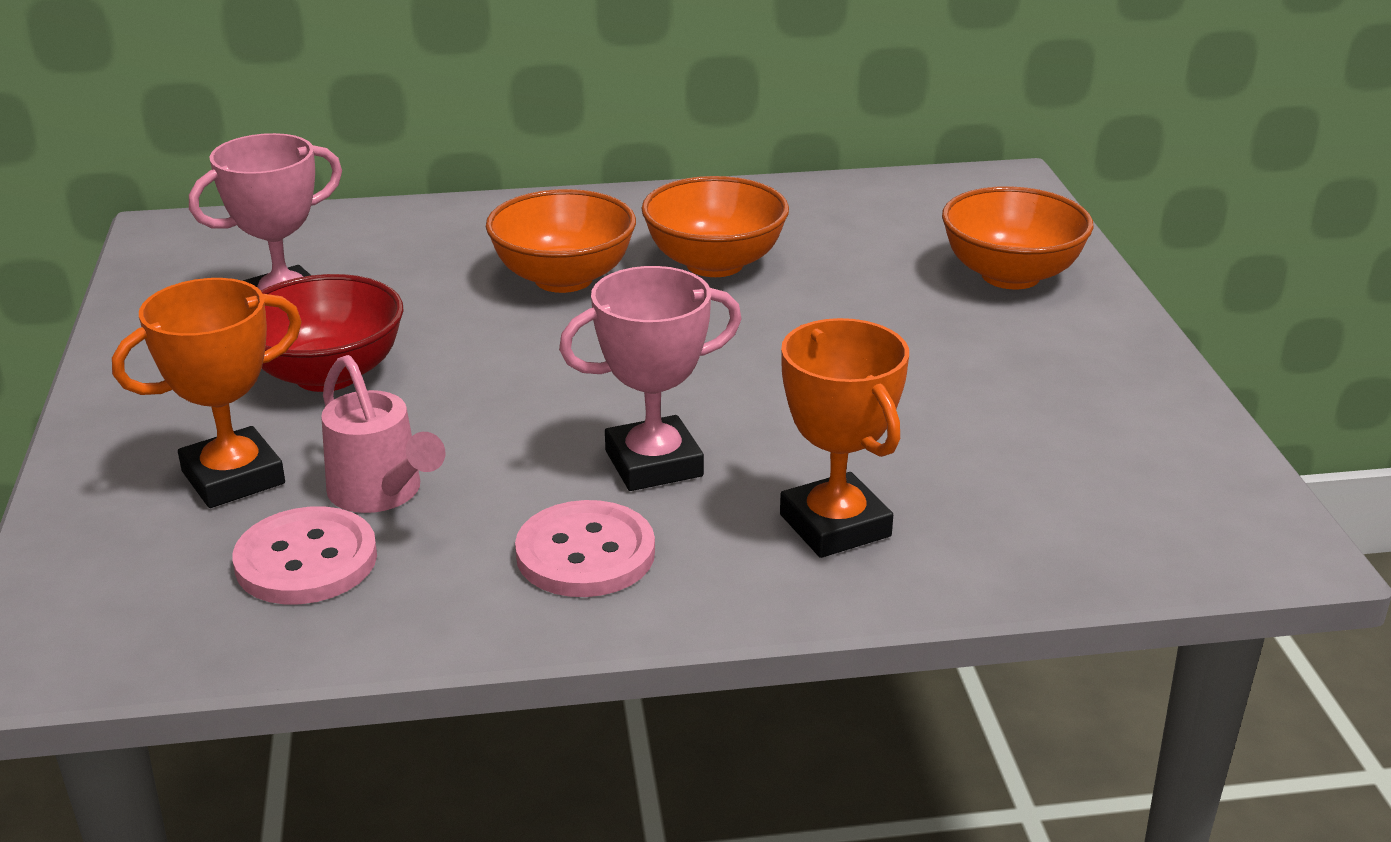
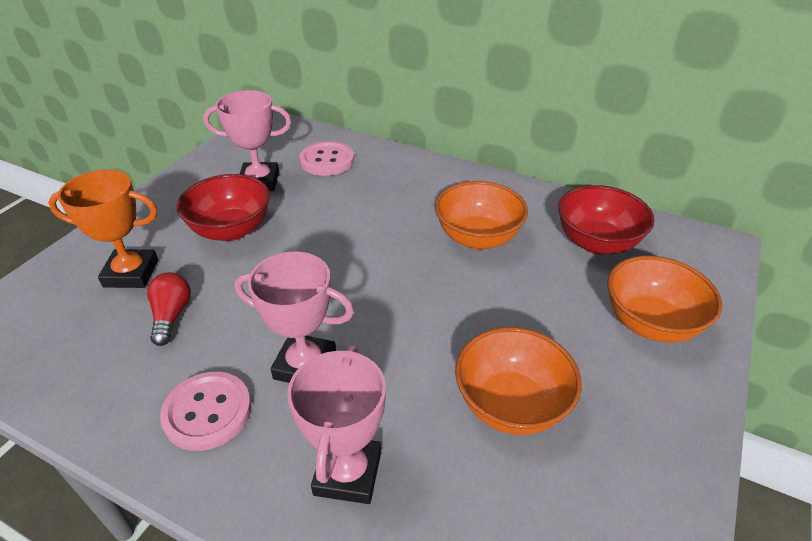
camera: 35 degrees right, 10 degrees up
pink button [233,507,377,604] -> pink button moved to [299,141,354,176]
pink watering can [321,355,445,513] -> red light bulb [147,272,191,346]
orange bowl [486,189,636,293] -> orange bowl moved to [455,327,582,435]
orange trophy [780,318,909,558] -> pink trophy [287,345,386,504]
none -> red bowl [558,185,655,255]

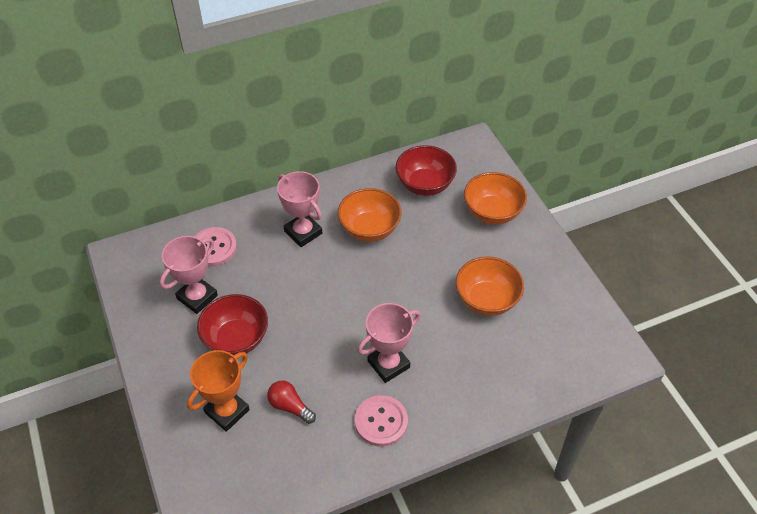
camera: 50 degrees left, 10 degrees up
pink trophy [287,345,386,504] -> pink trophy moved to [277,171,322,247]

